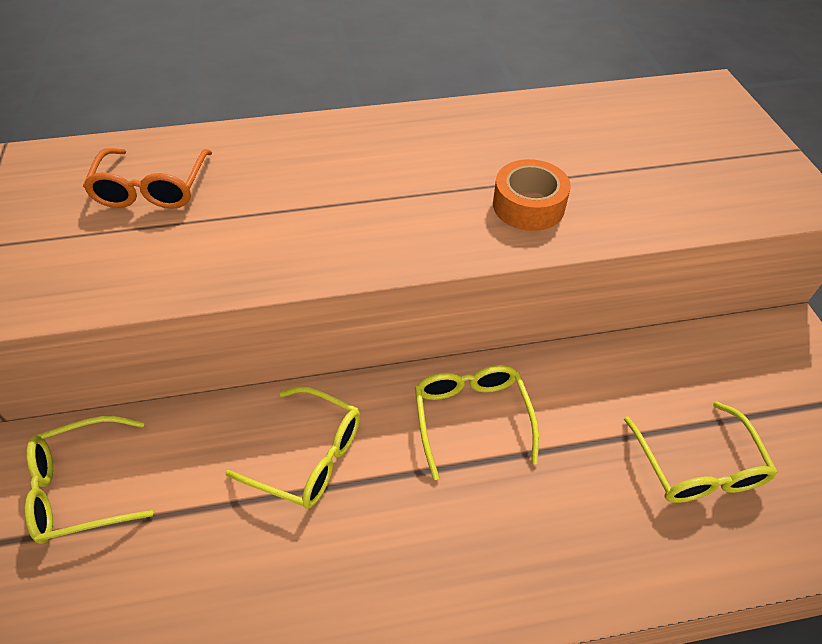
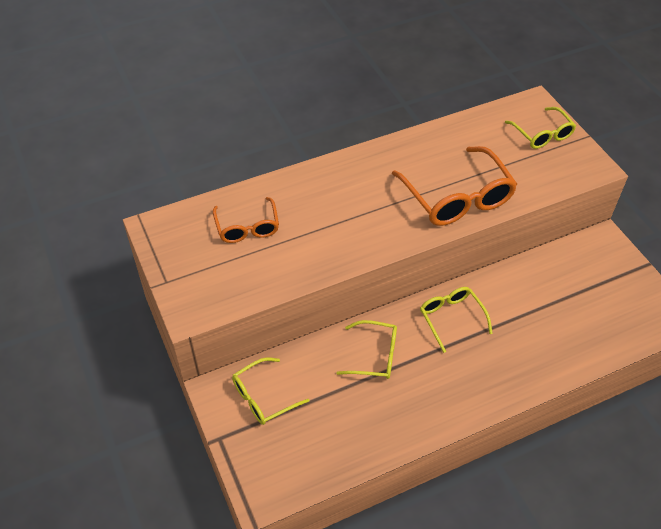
camera: 15 degrees left, 0 degrees up
orange tape [493,159,571,231] -> orange glasses [392,146,517,226]
yellow glasses [624,402,778,503] -> yellow glasses moved to [505,107,576,149]

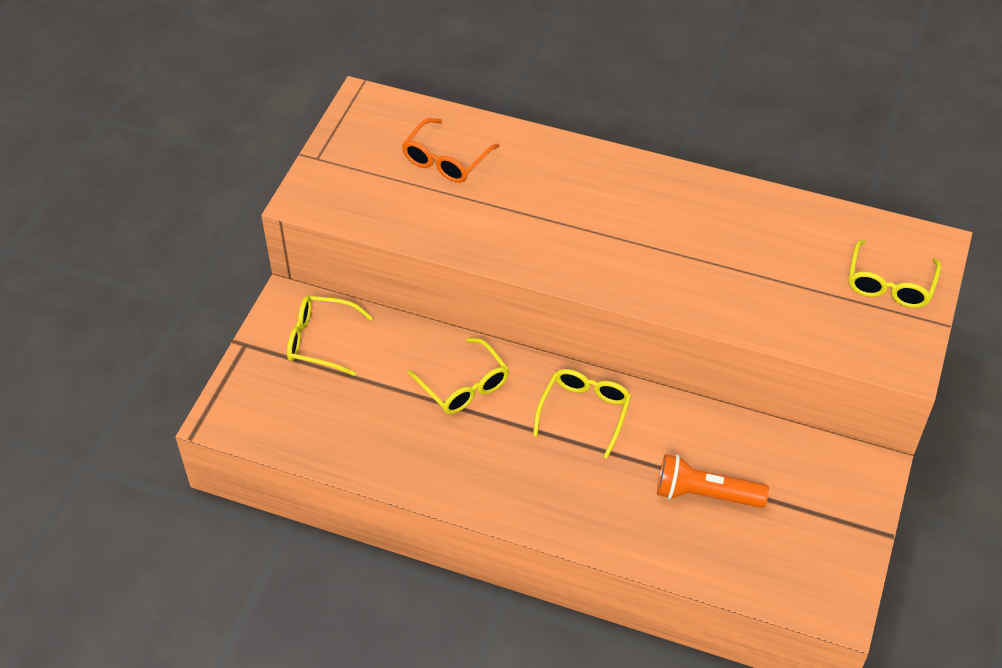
camera: 45 degrees right, 0 degrees up
orange glasses [392,146,517,226] -> none
none -> orange flashlight [657,454,769,508]

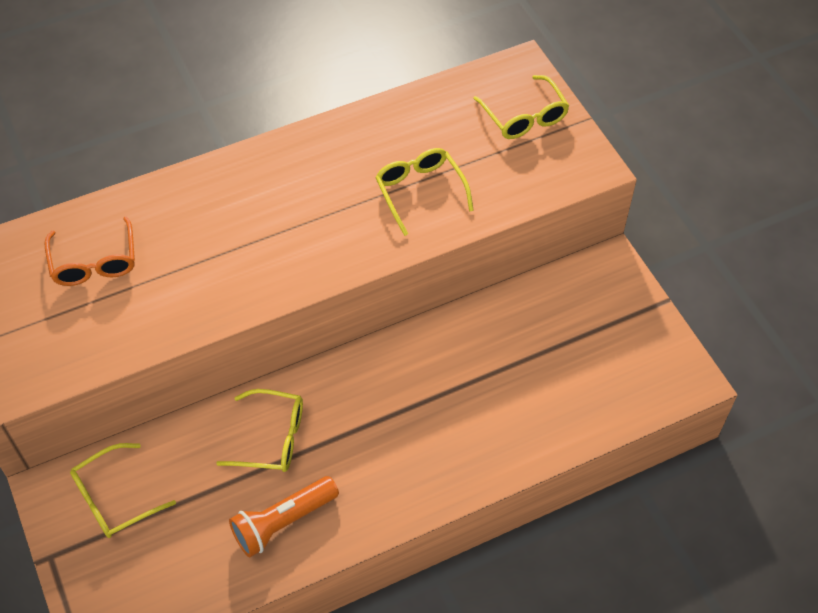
camera: 45 degrees left, 5 degrees up
yellow glasses [533,369,631,459] -> yellow glasses moved to [375,148,474,236]
orange flashlight [657,454,769,508] -> orange flashlight moved to [229,476,339,557]

